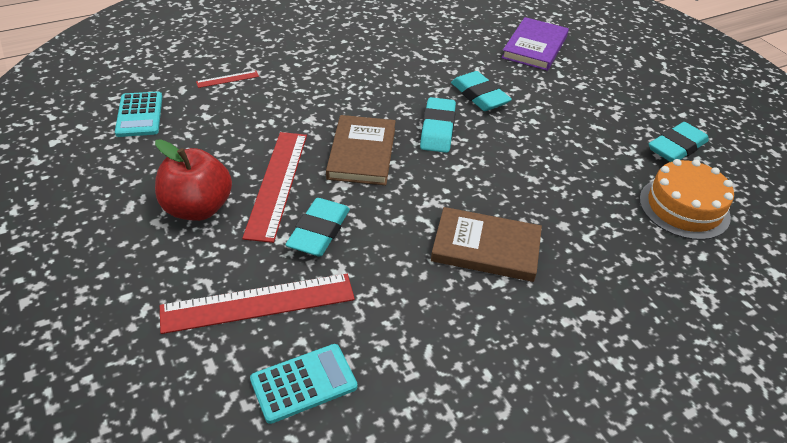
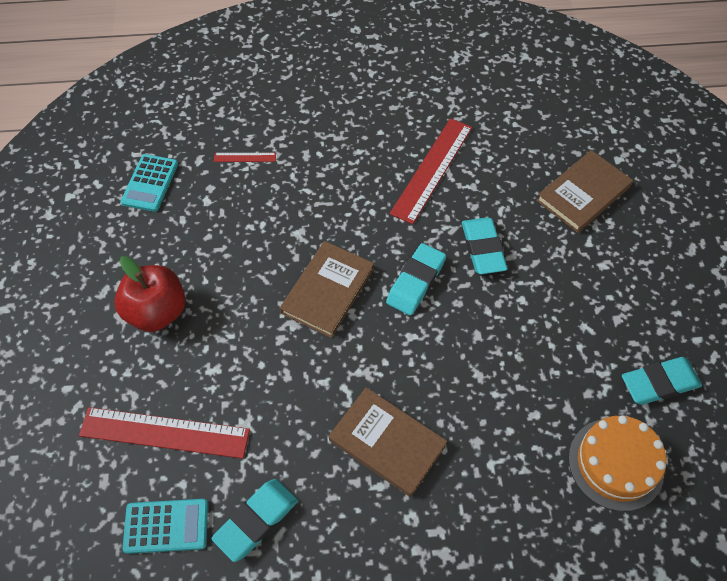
camera: 25 degrees right, 15 degrees up
red ruler [242,132,307,243] -> red ruler moved to [390,118,472,224]
turquoise eraser [285,198,350,257] -> turquoise eraser moved to [211,479,298,562]
purple book [502,17,569,71] -> brown book [536,150,633,233]

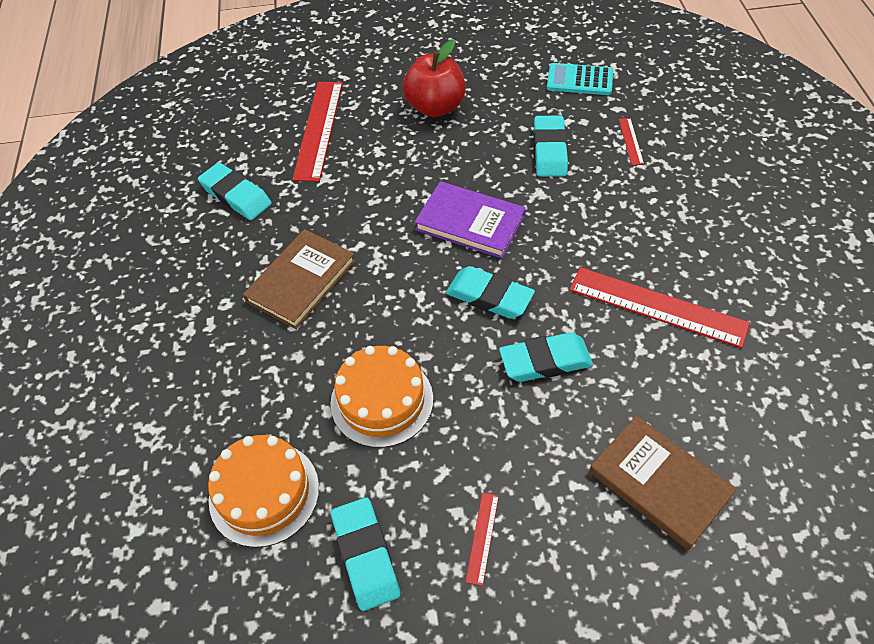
camera: 90 degrees right, 5 degrees down
turquoise calculator [123,499,208,554] -> none
brown book [280,241,374,338] -> purple book [414,181,526,258]
none -> orange cake [330,346,433,448]
none -> red ruler [465,492,499,586]
none -> turquoise eraser [534,115,568,177]

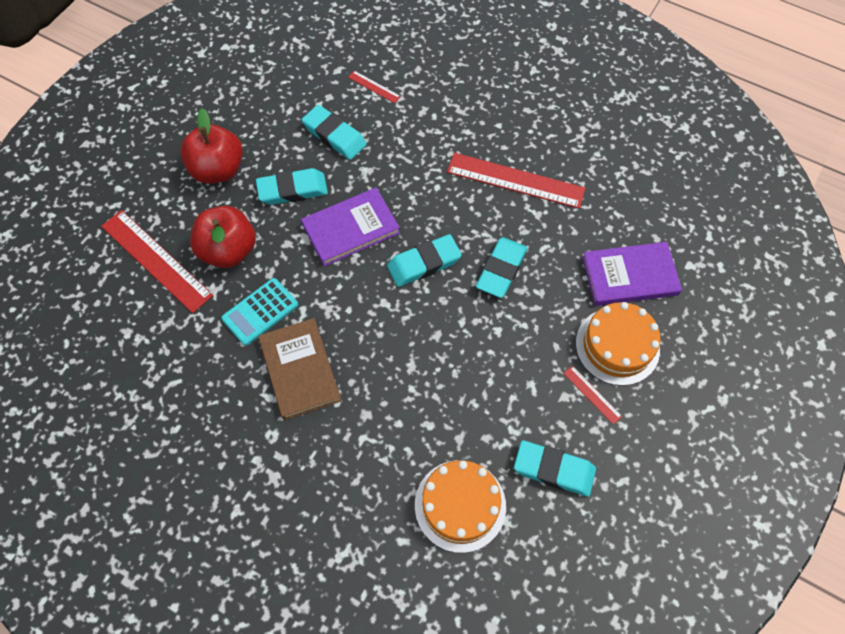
camera: 55 degrees left, 10 degrees up
turquoise eraser [198,162,272,220] -> turquoise eraser moved to [256,168,328,205]
orange cake [330,346,433,448] -> orange cake moved to [576,302,660,386]
turquoise calculator [547,63,613,95] -> turquoise calculator moved to [221,278,298,346]
red ruler [569,267,750,348] -> red ruler turned 45 degrees clockwise [447,153,586,209]
brown book [589,416,737,550] -> purple book [582,242,682,306]
none -> red apple [190,206,256,268]

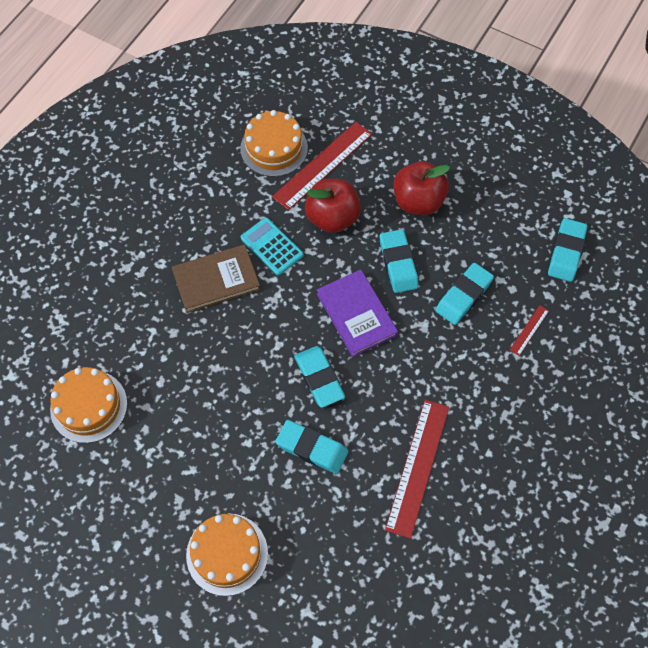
camera: 90 degrees right, 0 degrees up
turquoise eraser [514,440,596,497] -> turquoise eraser moved to [548,218,587,282]
red ruler [563,366,623,425] -> none
purple book [582,242,682,306] -> none
none -> orange cake [240,110,308,177]

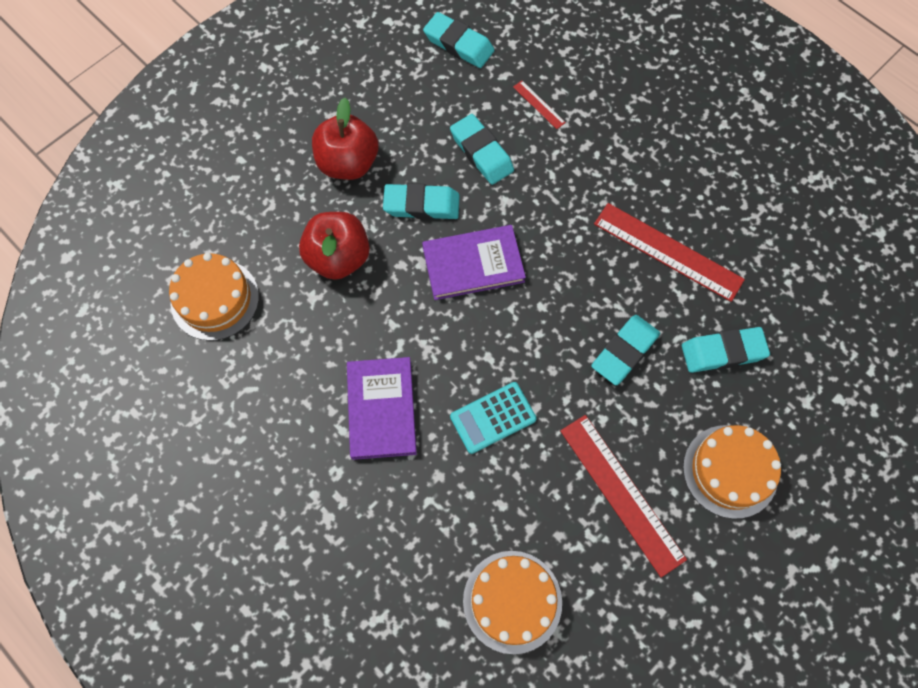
camera: 75 degrees left, 5 degrees up
brown book [172,244,261,313] -> purple book [347,357,417,460]
turquoise calculator [241,218,304,276] -> turquoise calculator moved to [450,382,536,454]
red ruler [272,122,372,210] -> red ruler moved to [560,415,687,578]
turquoise eraser [294,346,345,408] -> turquoise eraser moved to [682,327,770,373]

